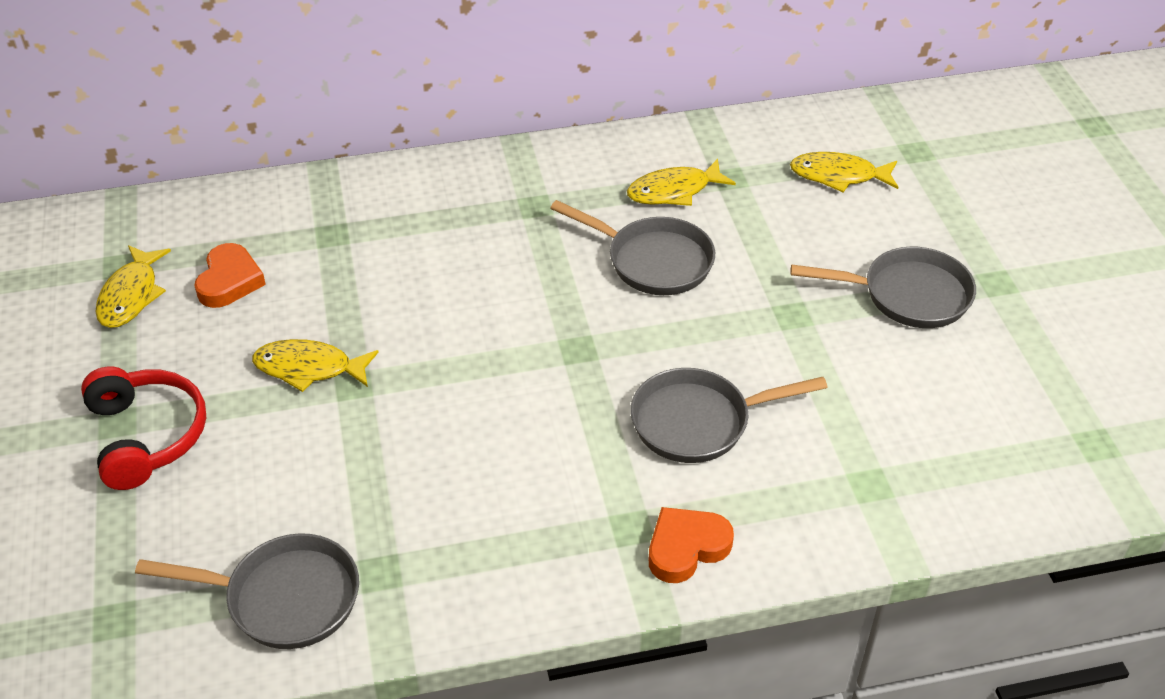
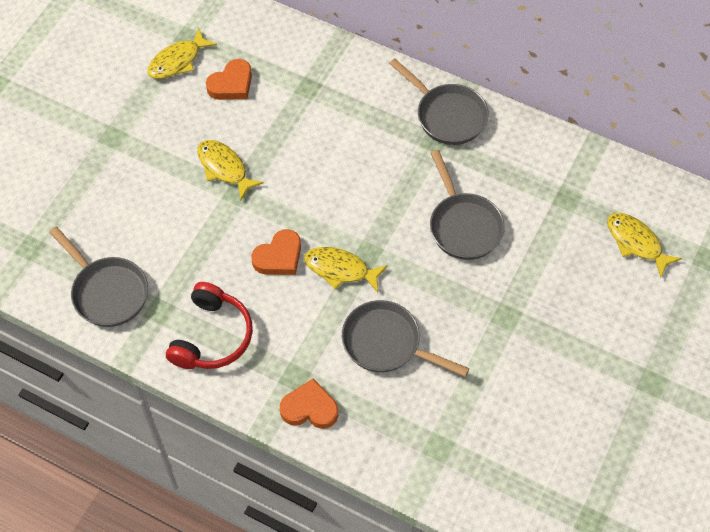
camera: 40 degrees right, 15 degrees up
red headphones [81,367,206,490] -> red headphones moved to [166,282,253,369]
yellow fish [627,159,736,206] -> yellow fish moved to [304,247,388,292]
grey pan [790,247,976,328] -> grey pan moved to [389,58,489,145]
none -> orange heart [251,229,301,275]

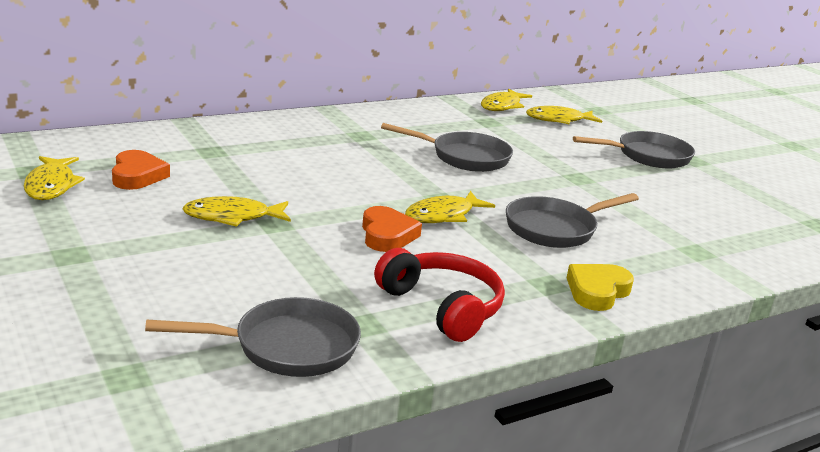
camera: 60 degrees left, 35 degrees down
orange heart [280,379,338,429] -> yellow heart [567,264,634,311]
grey pan [389,58,489,145] -> grey pan moved to [573,131,695,168]
none -> yellow fish [481,89,532,111]

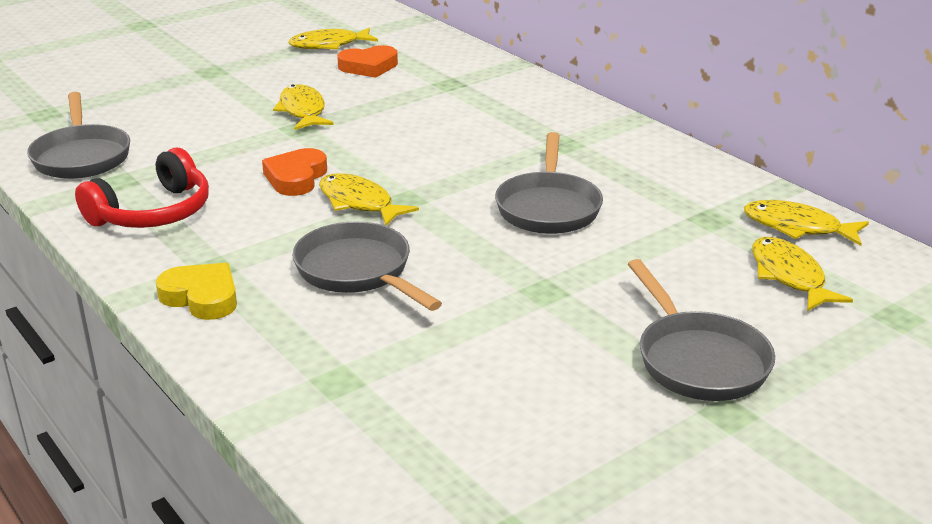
camera: 85 degrees right, 5 degrees up
orange heart [362,206,422,252] -> orange heart turned 120 degrees clockwise [262,148,327,196]

